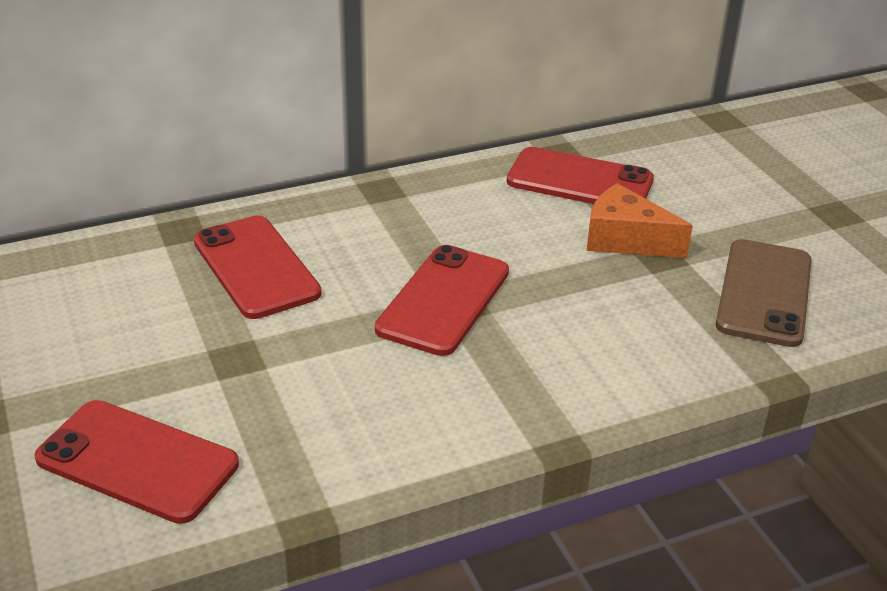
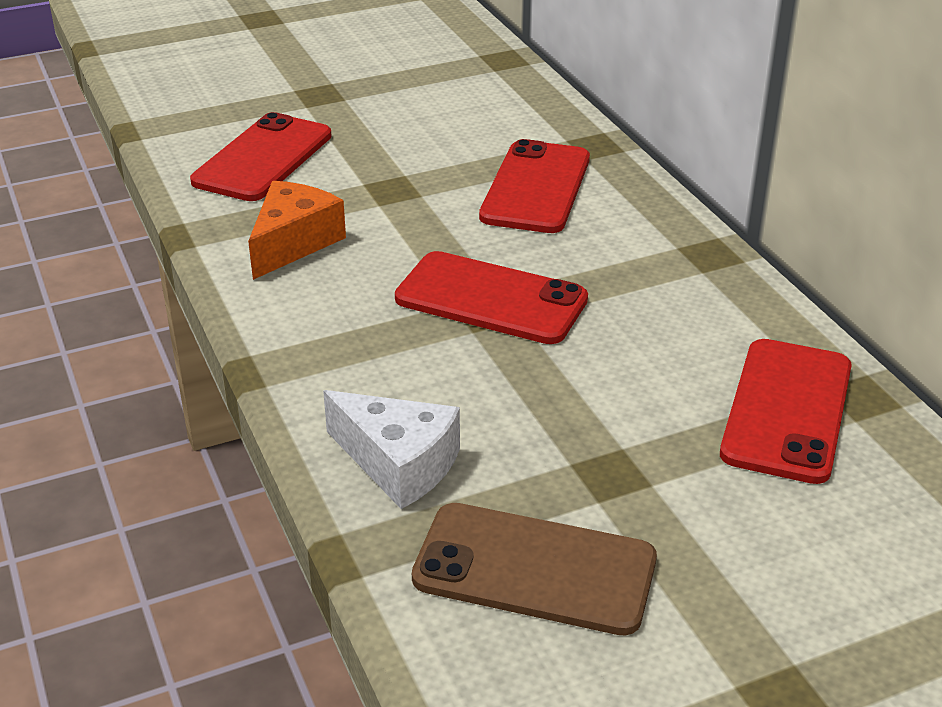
camera: 90 degrees right, 0 degrees up
red phone [194,216,322,319] -> red phone turned 45 degrees counterclockwise [479,139,590,233]
orange cheese [587,183,693,258] -> orange cheese moved to [248,181,346,280]
none -> white cheese [323,390,460,509]

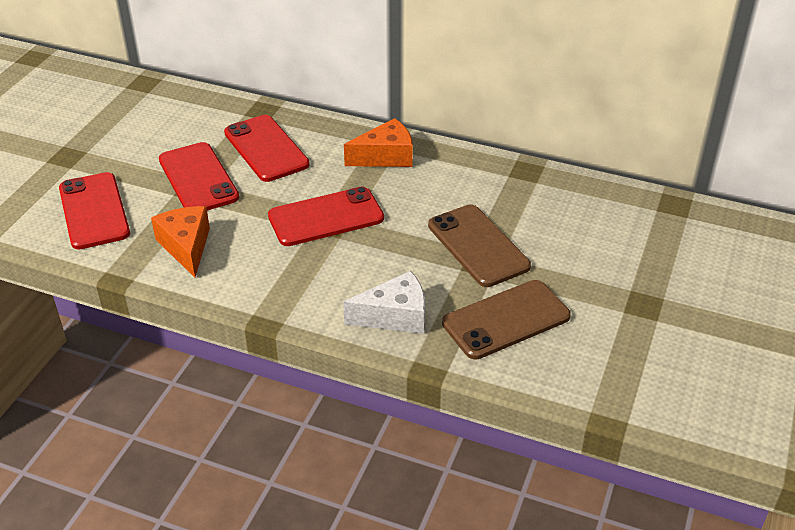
camera: 45 degrees left, 5 degrees up
red phone [720,339,852,484] -> red phone moved to [159,142,239,211]
none -> orange cheese [344,118,413,167]
none -> brown phone [428,204,531,287]

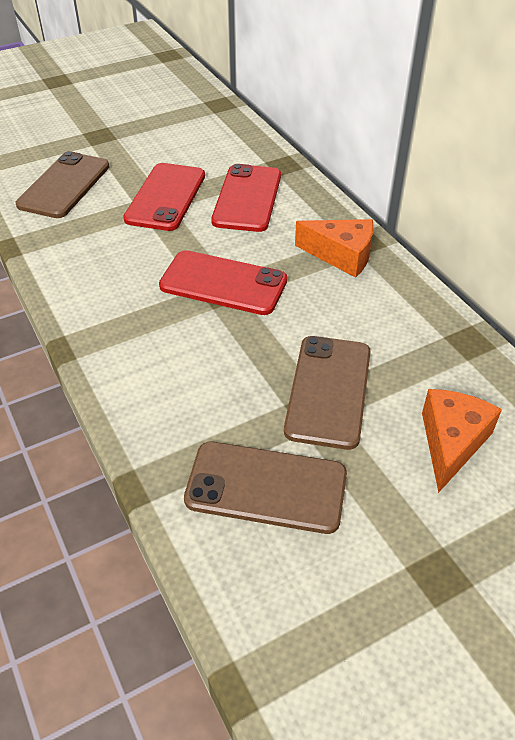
camera: 40 degrees right, 5 degrees up
red phone [59,172,130,250] -> brown phone [16,151,109,218]
orange cheese [151,206,210,277] -> orange cheese moved to [422,389,502,493]
white cheese [343,271,425,334] -> none

